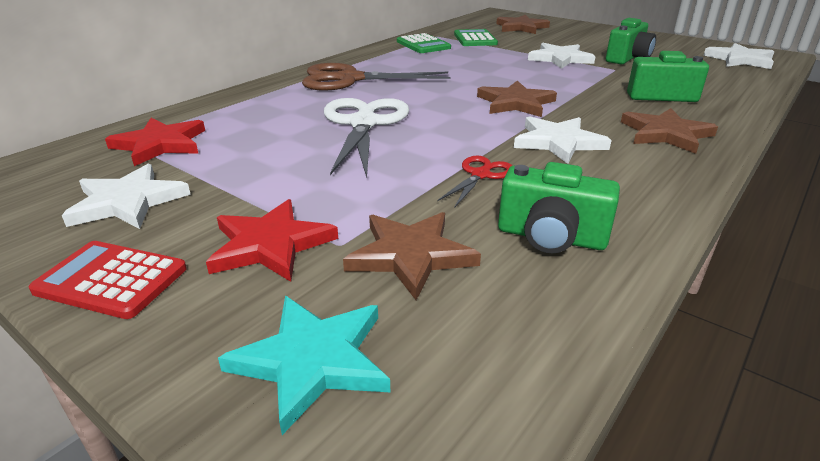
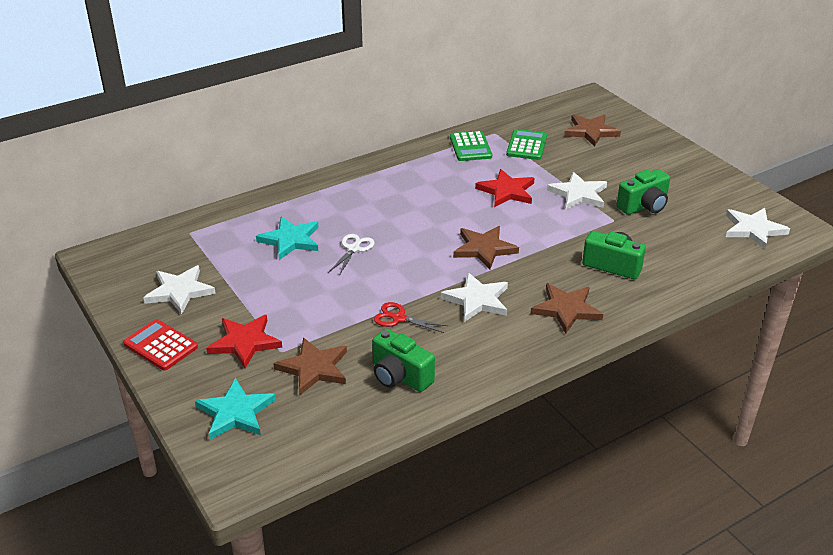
camera: 20 degrees right, 5 degrees up
red star [105,118,205,166] -> red star moved to [475,169,534,207]
brown scissors [302,63,451,90] -> none
white scissors [324,98,409,178] -> white scissors [329,234,375,276], size x0.50
red scissors [437,156,513,208] -> red scissors turned 120 degrees counterclockwise [374,302,448,333]
none -> turquoise star [256,217,319,260]

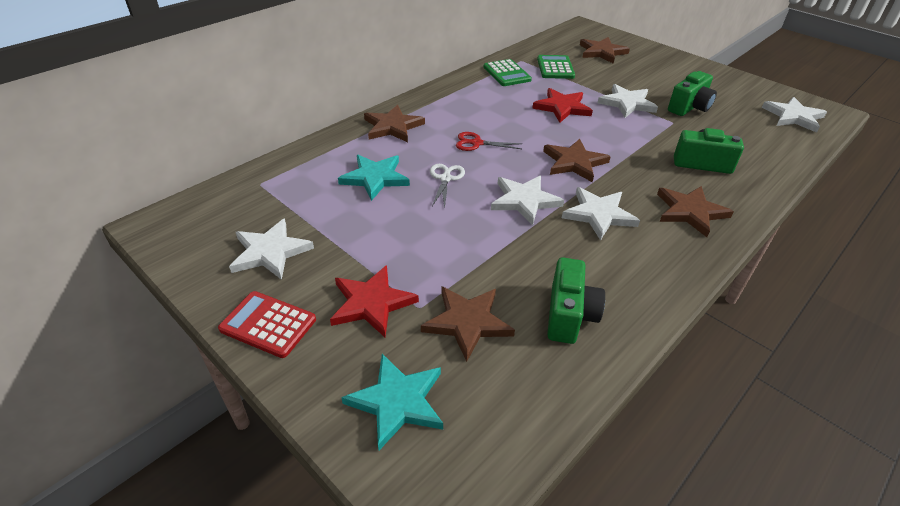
camera: 15 degrees left, 5 degrees up
green camera [372,329,435,392] -> green camera turned 105 degrees counterclockwise [547,257,605,344]
red scissors [374,302,448,333] -> red scissors moved to [456,132,522,151]
none -> brown star [364,105,425,142]
none -> white star [491,175,564,226]

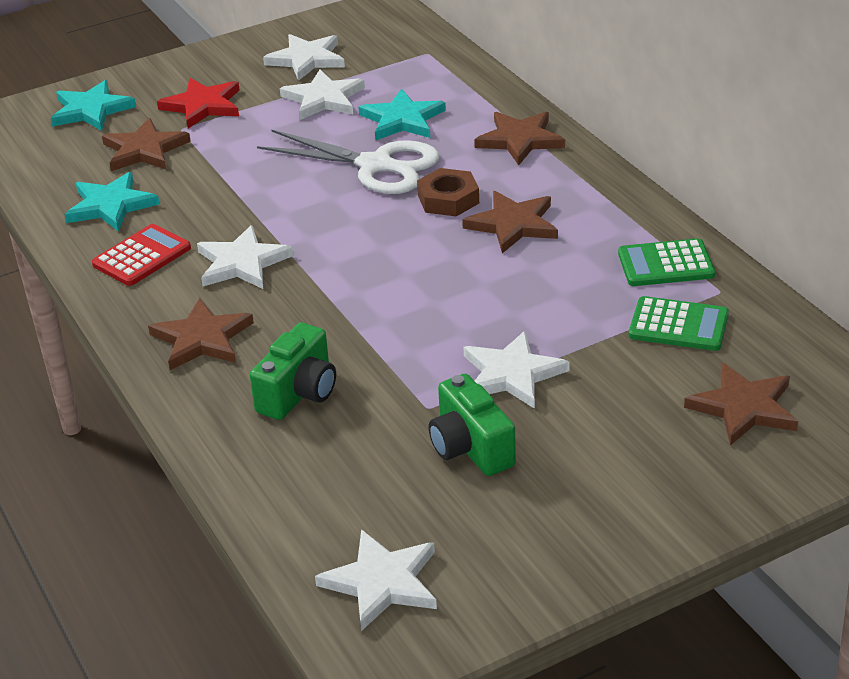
camera: 110 degrees right, 5 degrees down
red calculator [218,291,316,358] -> red calculator moved to [92,224,191,286]
white scissors [430,164,465,209] -> white scissors [257,130,439,194], size x1.99
red scissors [456,132,522,151] -> brown nut [417,168,479,216]
white star [491,175,564,226] -> white star moved to [280,70,365,120]
red star [532,88,593,123] -> none
brown star [543,139,611,182] -> brown star moved to [462,191,558,254]
green camera [547,257,605,344] -> turquoise star [65,172,160,231]

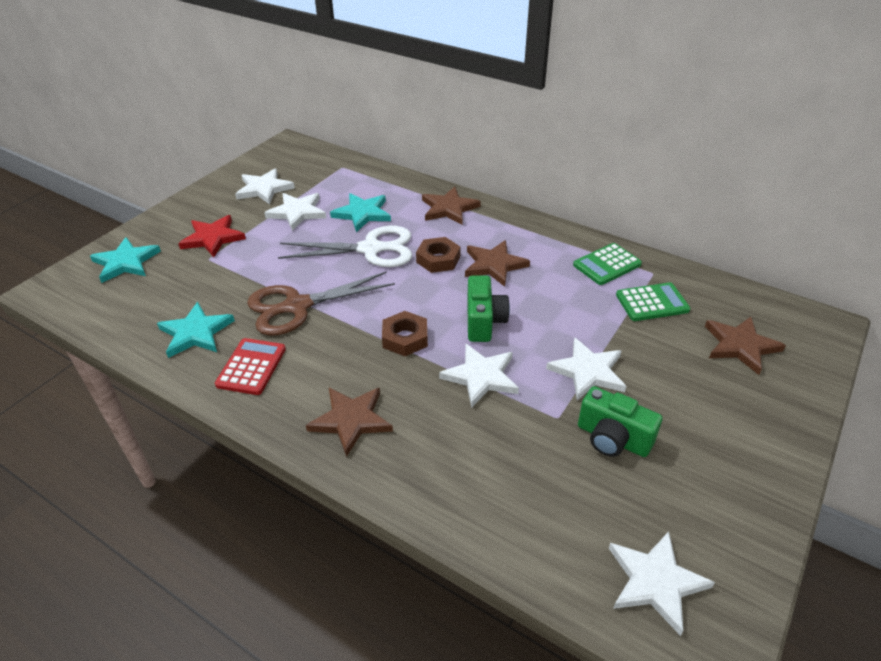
camera: 30 degrees left, 5 degrees up
brown star [102,118,191,171] -> none
white star [197,225,294,289] -> white star moved to [439,344,519,408]
green camera [250,323,336,420] -> green camera moved to [467,276,510,342]
none -> brown scissors [247,271,395,336]
none -> brown nut [382,311,428,356]

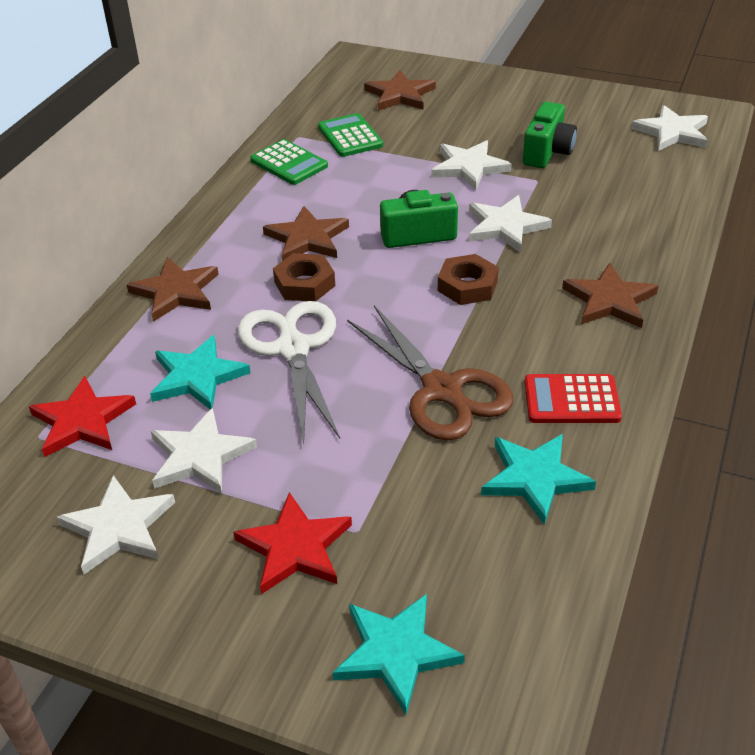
camera: 100 degrees left, 0 degrees up
none -> red star [29,376,136,457]

